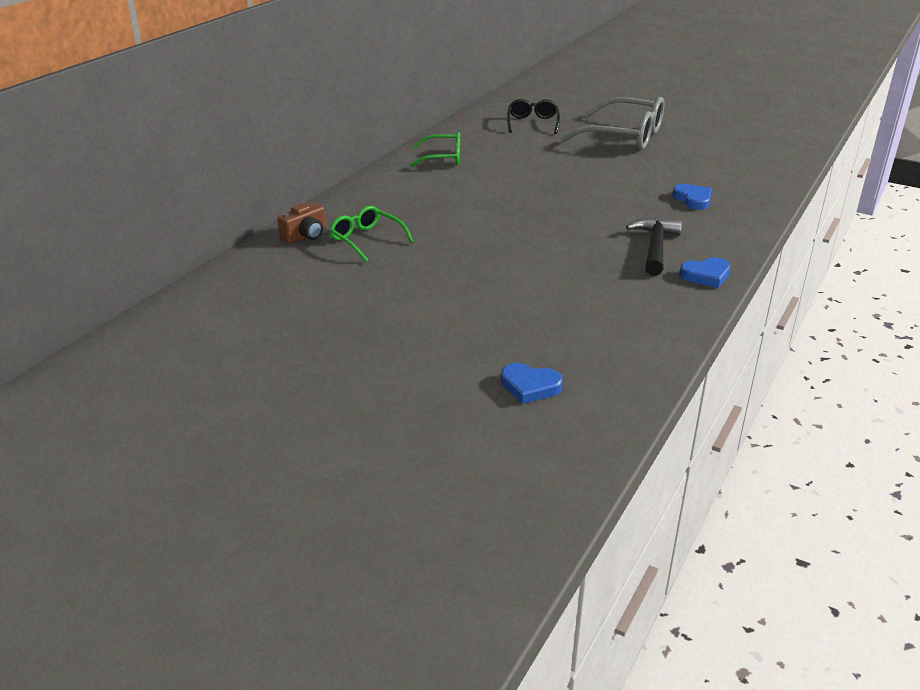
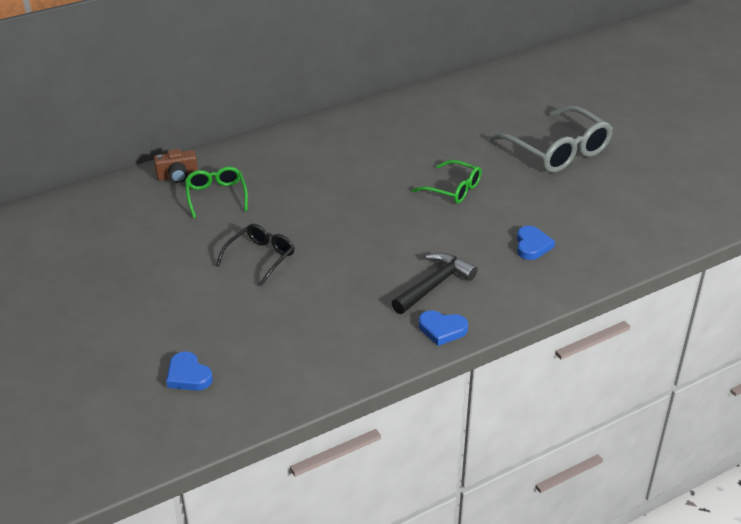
camera: 30 degrees right, 5 degrees up
green glasses [409,132,460,168] -> green glasses moved to [412,160,482,203]
black glasses [507,99,560,134] -> black glasses moved to [216,224,294,286]

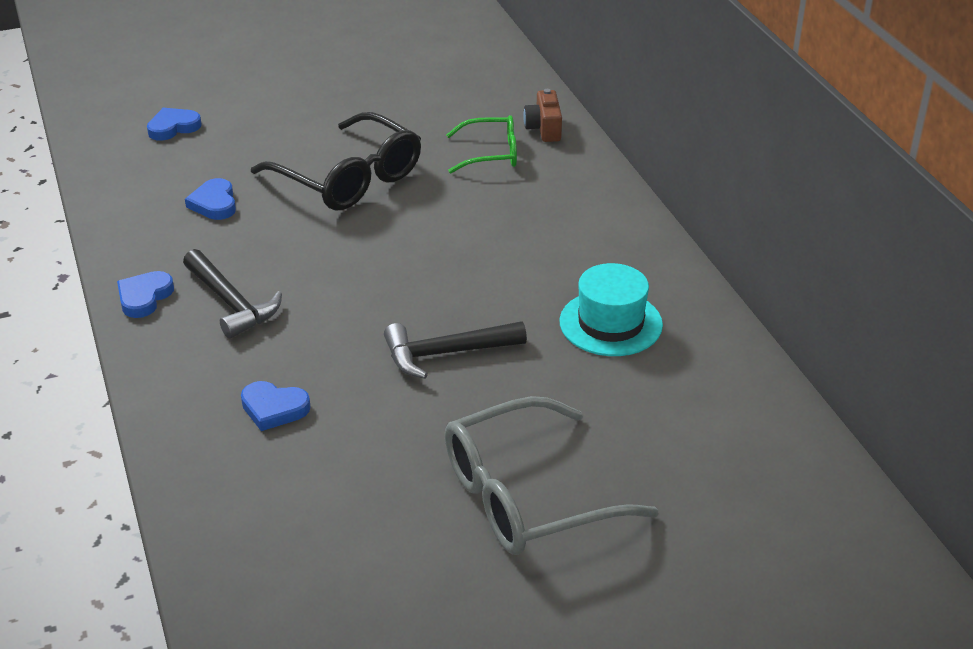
camera: 100 degrees right, 0 degrees up
black glasses [216,224,294,286] -> black glasses [251,112,421,210], size x1.75
green glasses [412,160,482,203] -> black hammer [384,321,527,379]
none -> blue heart [185,178,236,220]
none -> turquoise hat [559,263,663,356]

